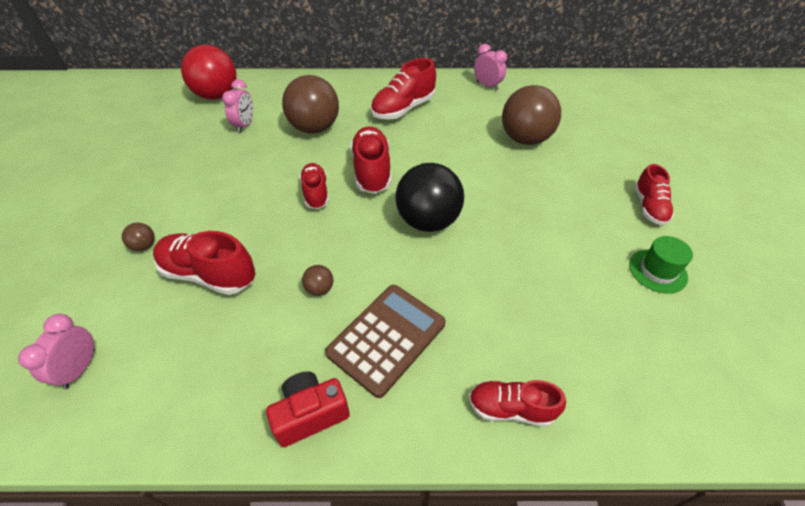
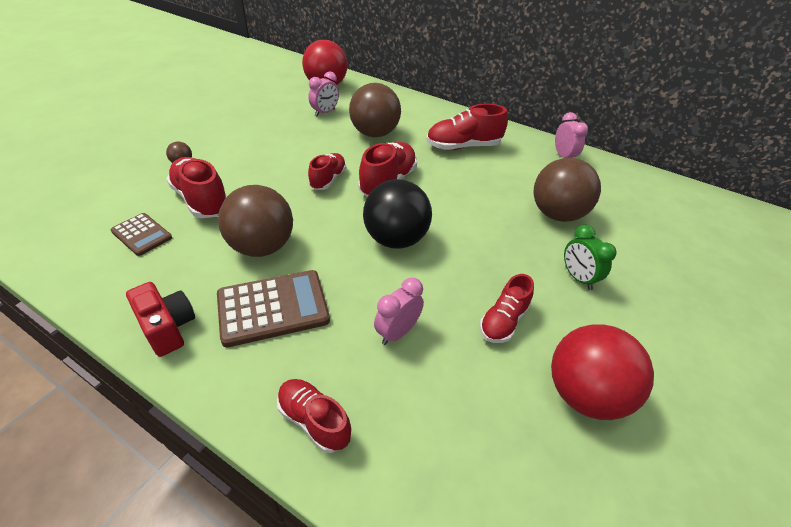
camera: 30 degrees right, 5 degrees down
pink clock [18,314,95,389] -> pink clock moved to [374,278,424,345]
red camera [266,371,350,447] -> red camera turned 45 degrees clockwise [126,282,195,357]
brown ball [302,265,333,296] -> brown ball [218,185,293,257], size x2.43
green hat [629,236,693,294] -> red ball [551,324,654,420]
red shoe [634,164,674,225] -> red shoe moved to [480,274,534,343]
none -> brown calculator [111,213,172,256]
none -> green clock [564,225,617,290]

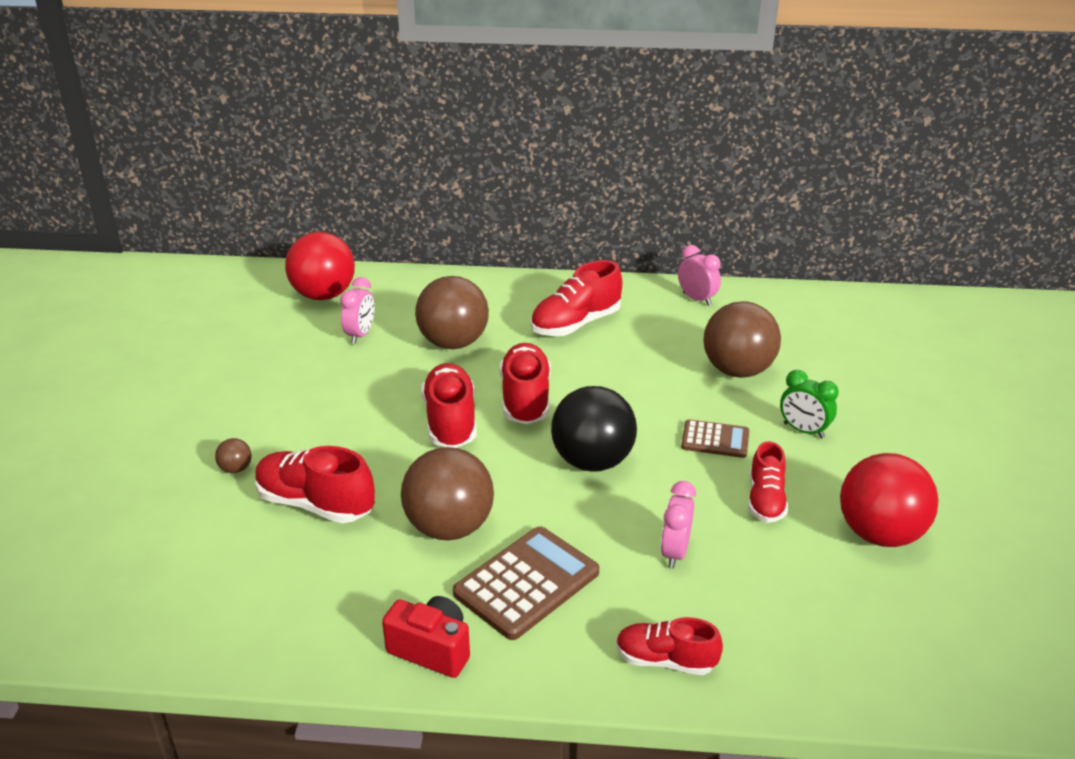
camera: 25 degrees left, 10 degrees down
brown calculator [111,213,172,256] -> brown calculator moved to [681,419,749,458]
red shoe [308,153,346,190] -> red shoe [422,363,477,448], size x1.54

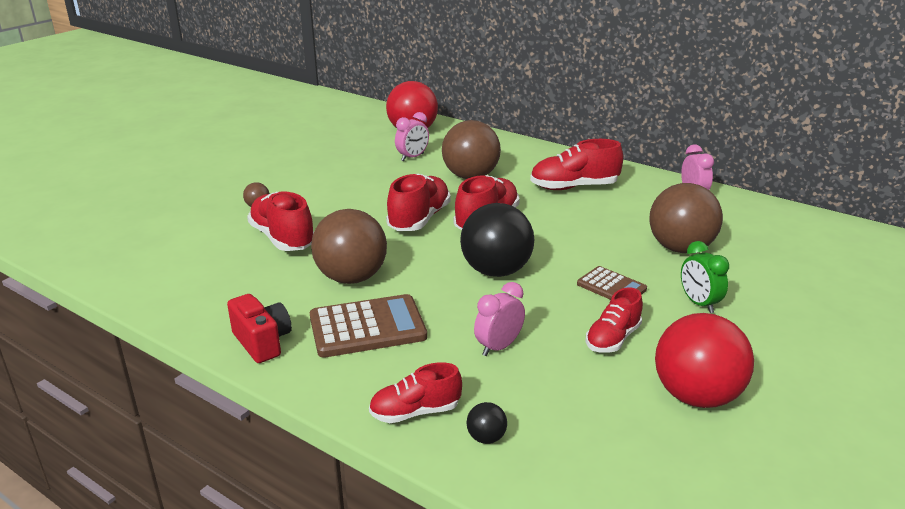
camera: 30 degrees right, 5 degrees down
red shoe [616,617,723,675] -> red shoe turned 60 degrees counterclockwise [369,362,462,423]
none -> black ball [467,402,507,444]

